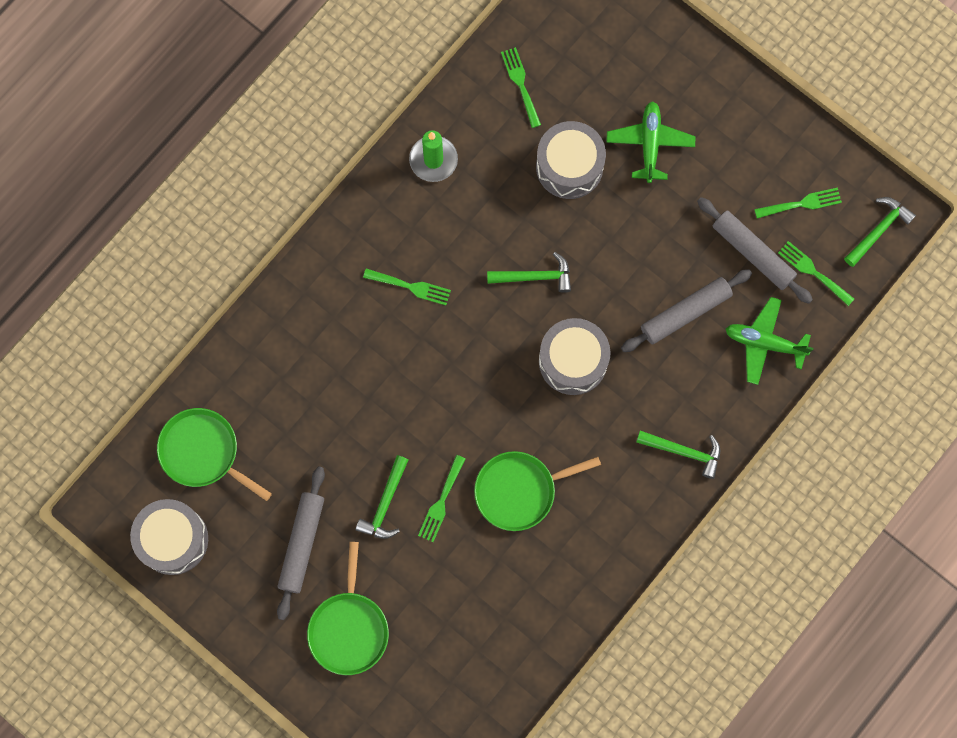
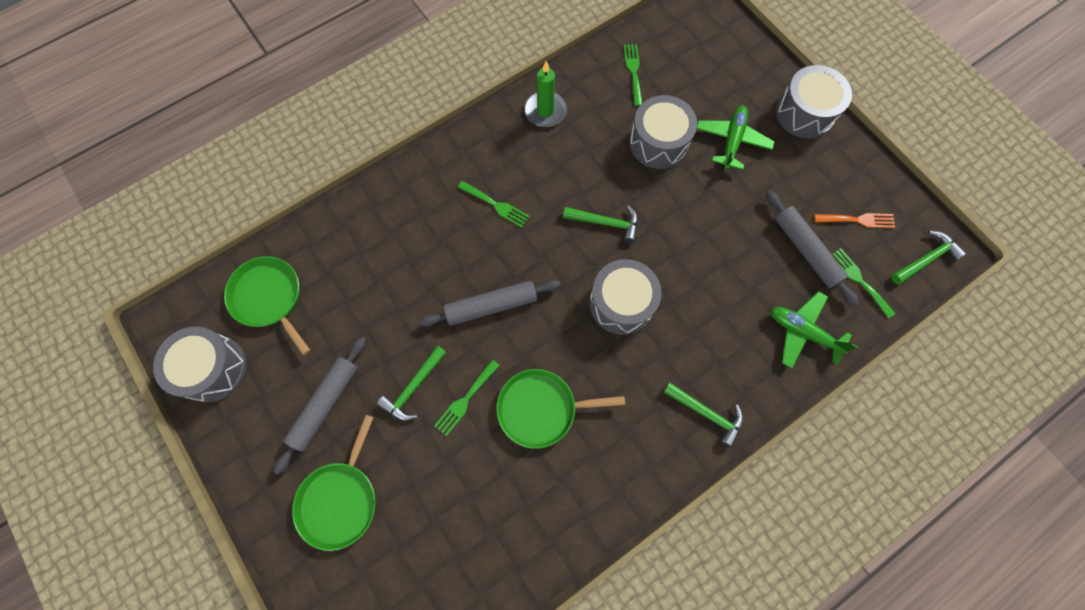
camera: 15 degrees right, 5 degrees down
grey rolling pin [621,269,752,352] -> grey rolling pin moved to [419,280,561,327]
green fork [754,187,842,219] -> orange fork [814,213,895,228]
none -> grey drum [776,65,852,138]

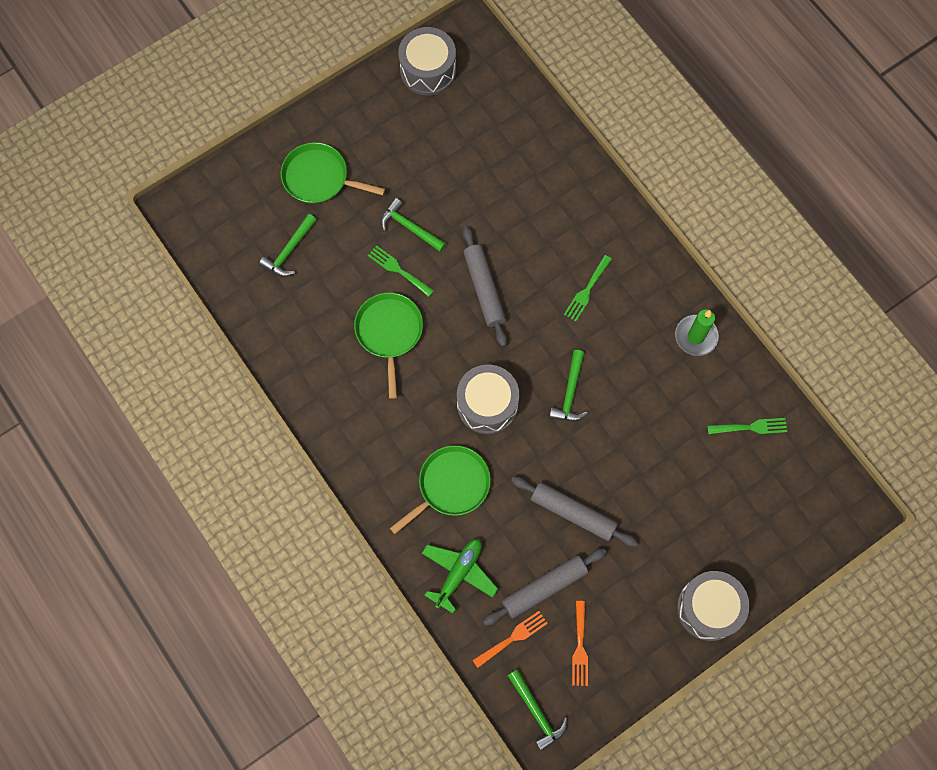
camera: 90 degrees right, 0 degrees up
green pan [224,256,310,355] -> green pan moved to [390,445,491,534]
grey rolling pin [274,337,367,474] -> grey rolling pin moved to [511,476,638,547]
grey drum [629,95,697,169] -> none
green hammer [663,382,743,448] -> green hammer moved to [259,214,317,277]
green plane [697,106,775,170] -> none
green fork [832,248,896,318] -> orange fork [473,611,548,668]

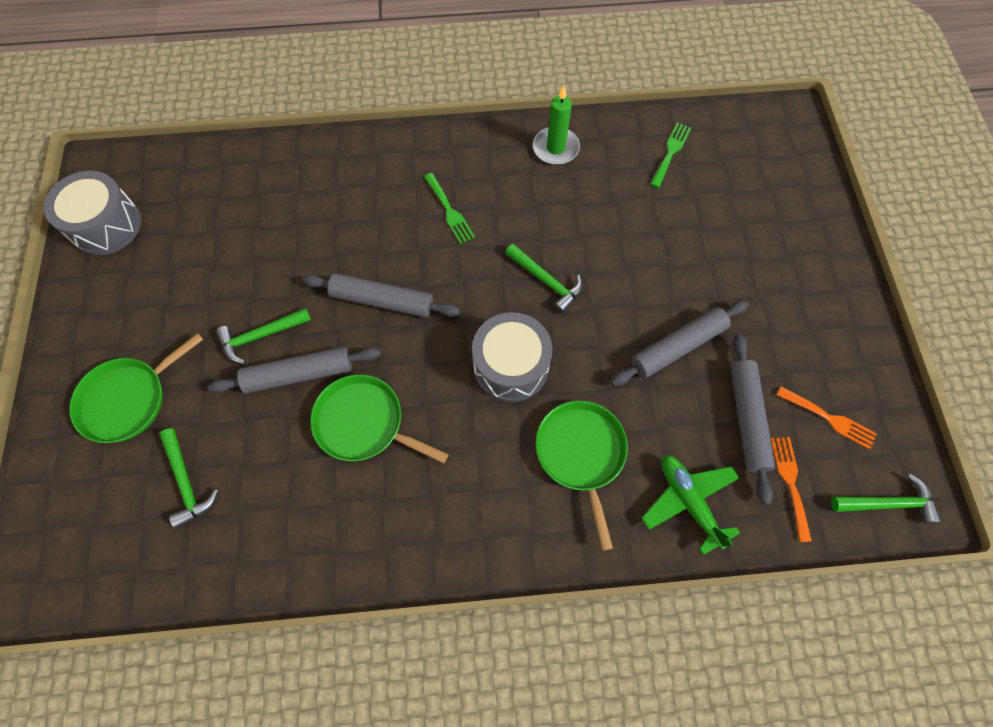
camera: 60 degrees left, 5 degrees down
green fork [368,245,434,297] -> grey rolling pin [208,347,381,394]
grey drum [677,571,749,641] -> none

